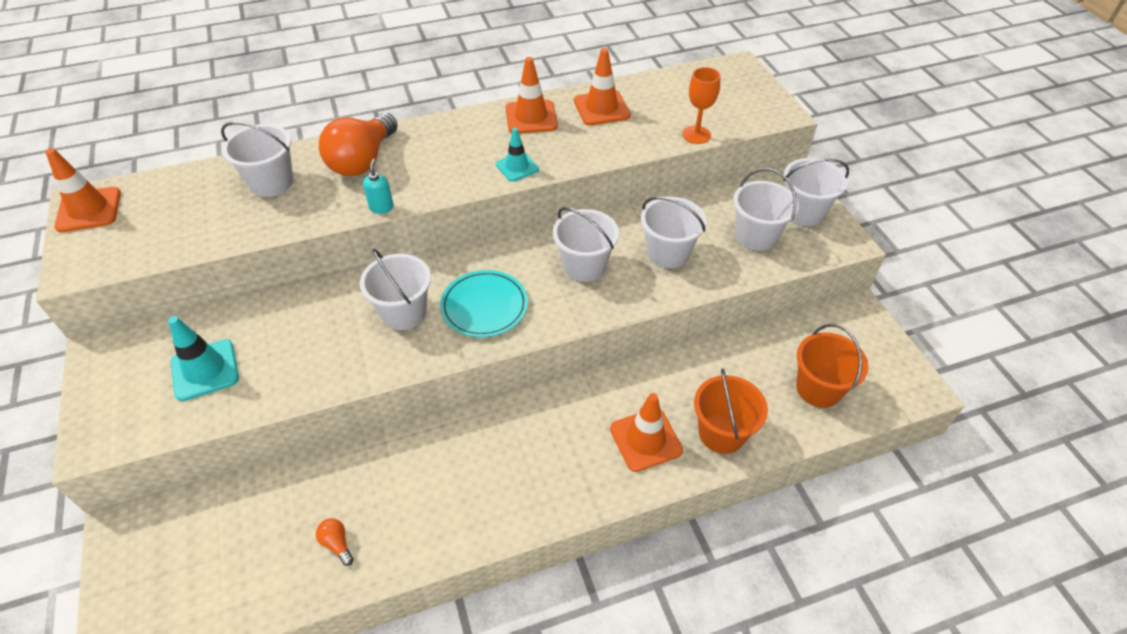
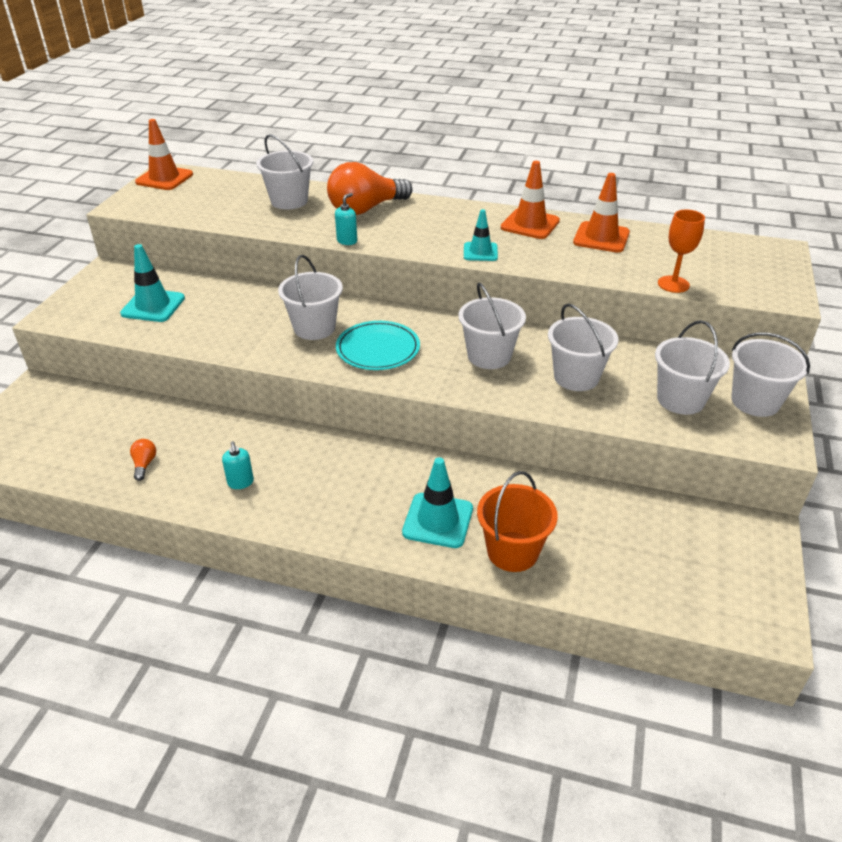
camera: 35 degrees right, 10 degrees down
orange traffic cone [610,393,683,472] -> turquoise traffic cone [402,457,473,548]
orange bucket [796,324,869,408] -> none
none -> turquoise soap dispenser [222,441,254,489]

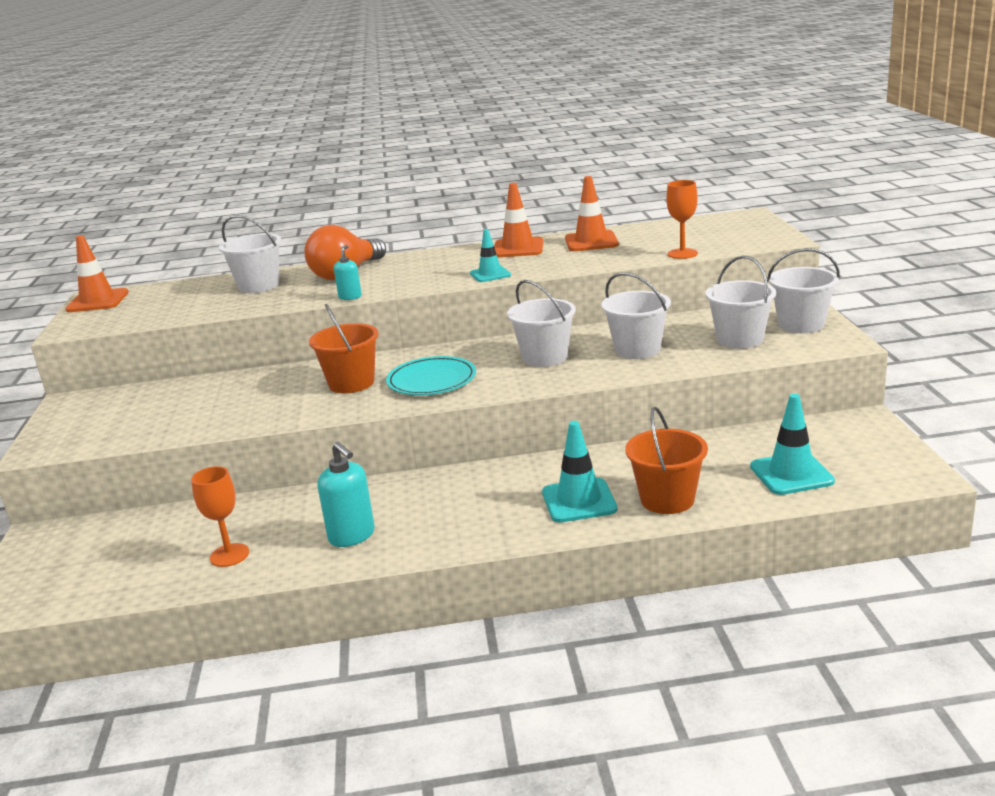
camera: 20 degrees left, 15 degrees down
turquoise traffic cone [120,244,185,322] -> turquoise traffic cone moved to [750,394,835,495]
orange light bulb [130,439,156,481] -> orange goblet [191,466,249,567]
turquoise soap dispenser [222,441,254,489] -> turquoise soap dispenser [317,442,375,547], size x1.66
white bucket [278,255,343,340] -> orange bucket [309,304,379,393]

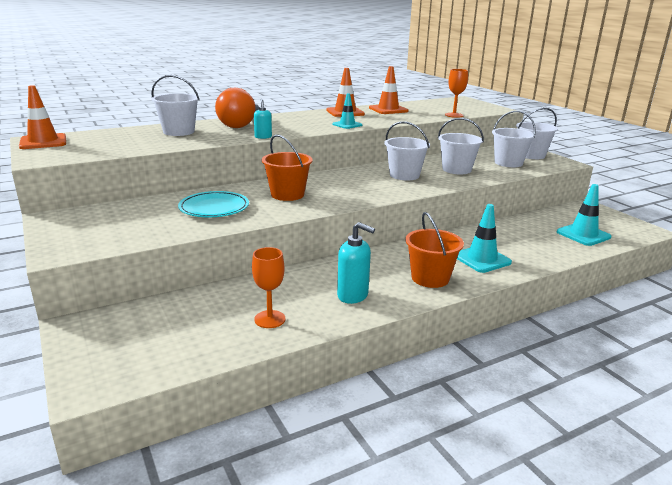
camera: 25 degrees left, 0 degrees up
turquoise plate [386,356,476,395] -> turquoise plate moved to [178,191,249,217]
orange bucket [625,407,708,514] -> orange bucket moved to [405,212,464,288]

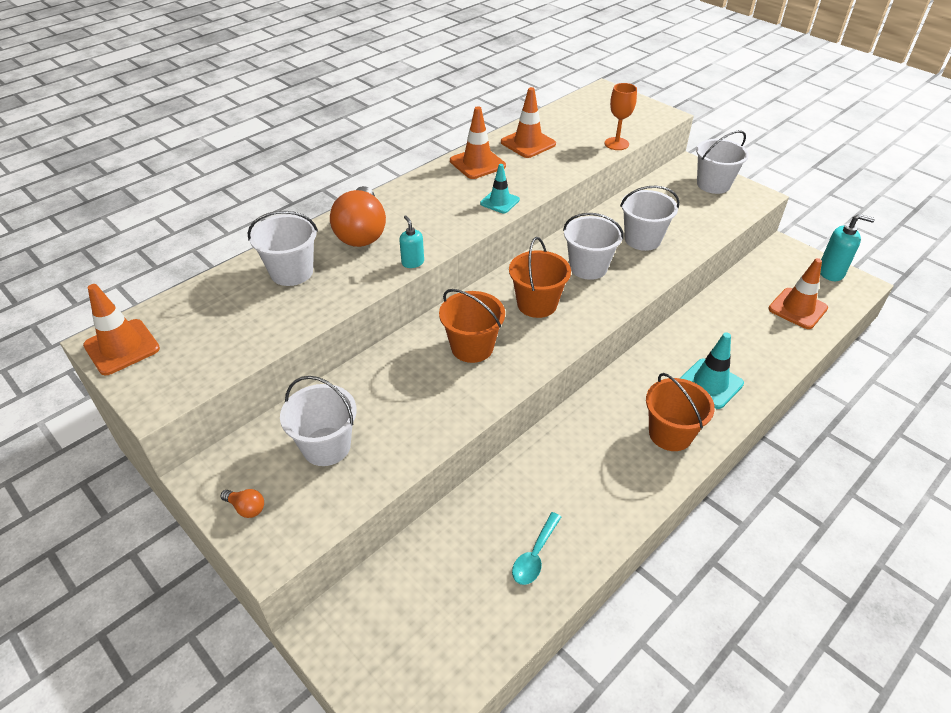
camera: 15 degrees left, 20 degrees up
turquoise plate [178,191,249,217] -> none
orange goblet [252,247,285,328] -> turquoise spoon [512,512,561,585]
turquoise soap dispenser [337,222,375,304] -> turquoise soap dispenser moved to [820,214,875,281]
white bucket [492,111,536,167] -> white bucket moved to [280,376,357,466]
turquoise traffic cone [557,184,611,246] -> orange traffic cone [768,258,828,329]
none -> orange light bulb [221,489,264,518]
none -> orange bucket [509,237,571,318]

